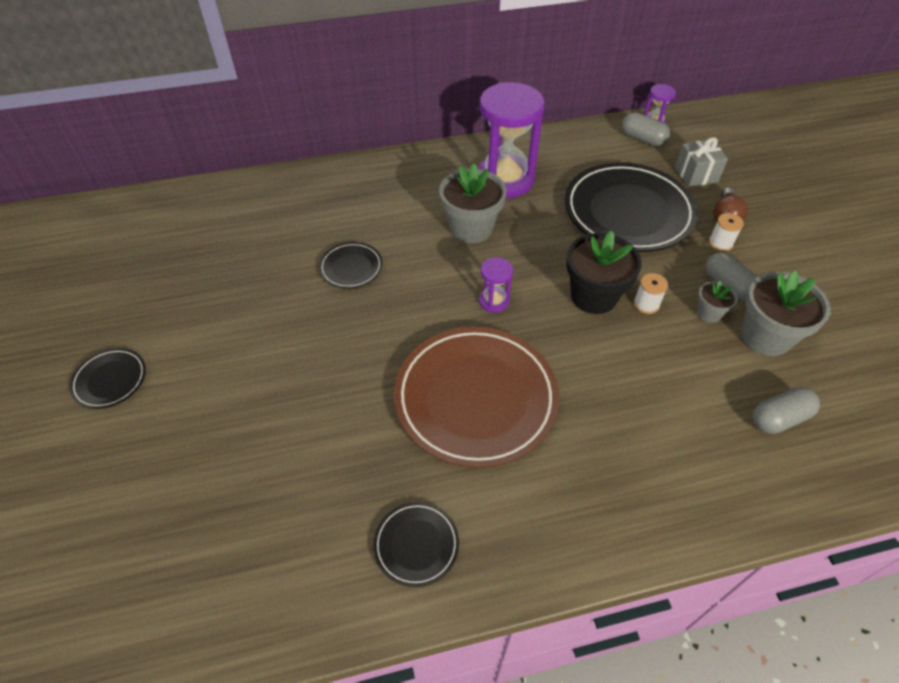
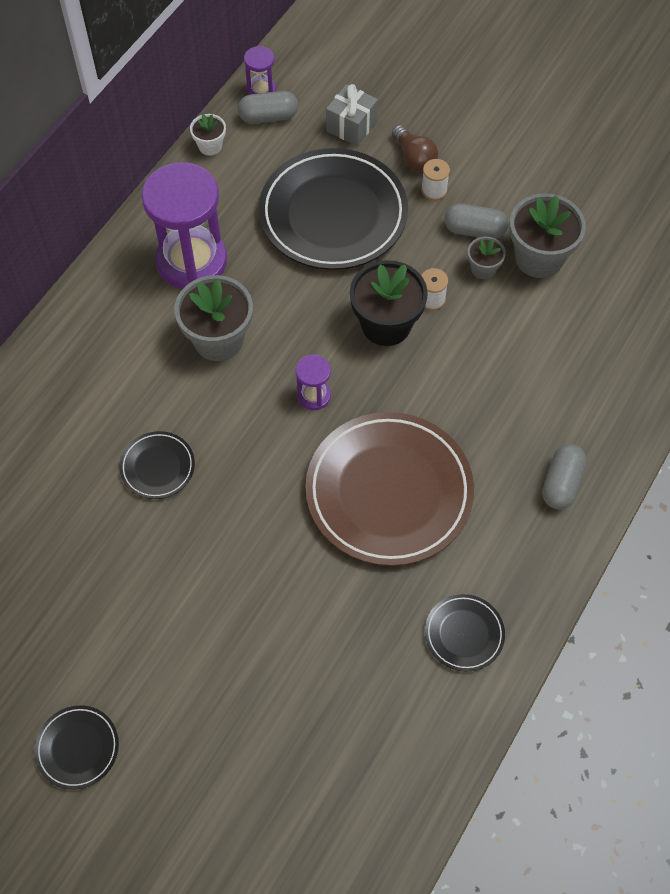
camera: 45 degrees left, 10 degrees up
grey capsule [753,387,820,434] -> grey capsule moved to [542,444,586,509]
none -> white flower pot [190,114,226,156]

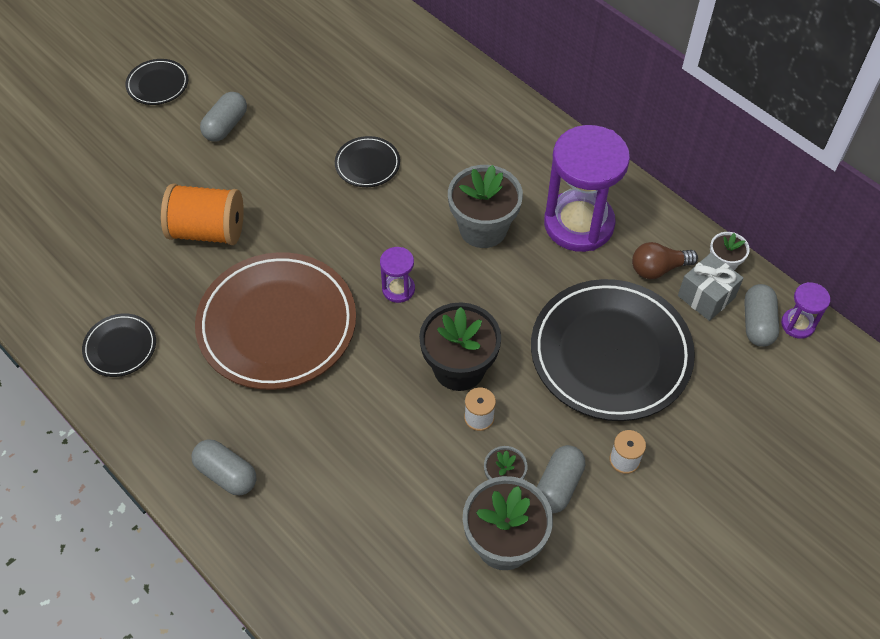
camera: 105 degrees right, 5 degrees down
grey gift [326,84,378,146] -> grey gift moved to [678,253,743,321]
brown light bulb [392,125,438,172] -> brown light bulb moved to [632,242,698,279]
none -> orange spool [161,183,244,245]
none -> grey capsule [200,92,247,142]

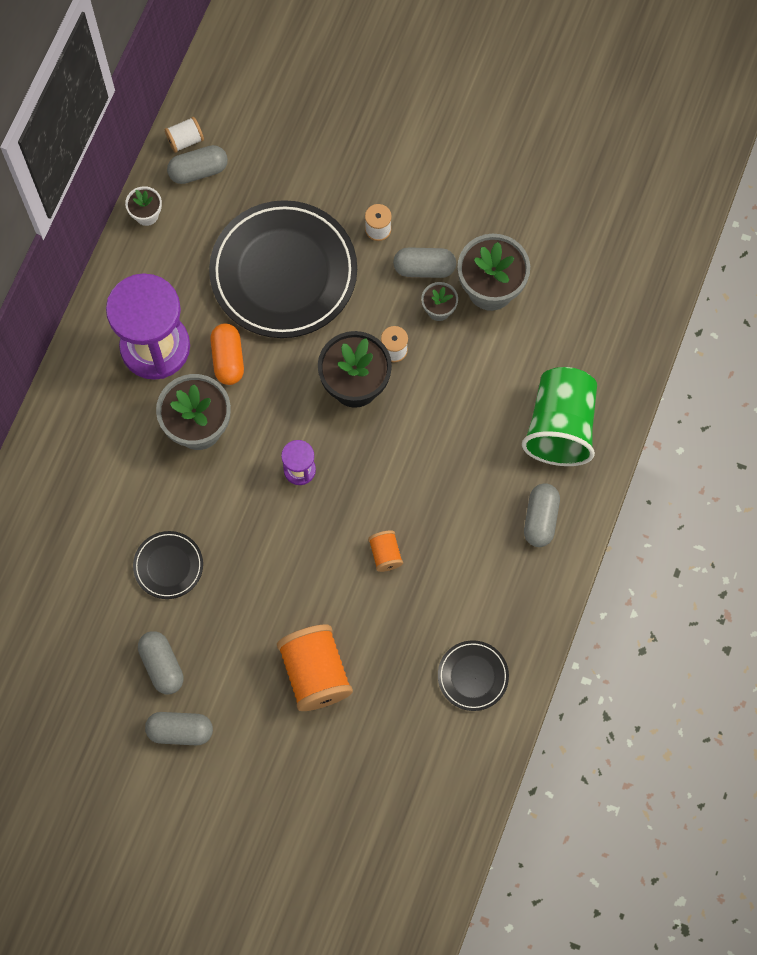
camera: 115 degrees left, 15 degrees up
black plate [125,59,188,105] -> none
brown plate [195,252,356,390] -> orange spool [368,530,403,572]
brown light bulb [632,242,698,279] -> none
grey gift [678,253,743,321] -> none
purple hourglass [781,282,830,339] -> white spool [165,117,204,153]
none -> grey capsule [138,631,184,694]
none -> orange capsule [210,323,244,385]
none -> green cup [522,367,597,466]

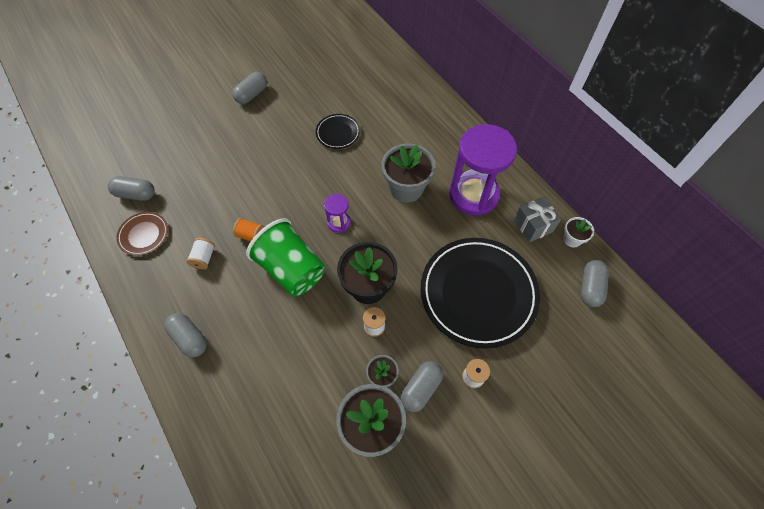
camera: 125 degrees right, 10 degrees down
grey capsule [138,631,184,694] -> grey capsule moved to [108,176,155,201]
white spool [165,117,204,153] -> white spool moved to [186,238,215,269]
orange capsule [210,323,244,385] -> none
orange spool [277,624,353,711] -> none
black plate [438,640,509,711] -> brown plate [116,212,168,256]
green cup [522,367,597,466] -> green cup moved to [246,218,325,296]
none -> grey gift [514,197,561,242]

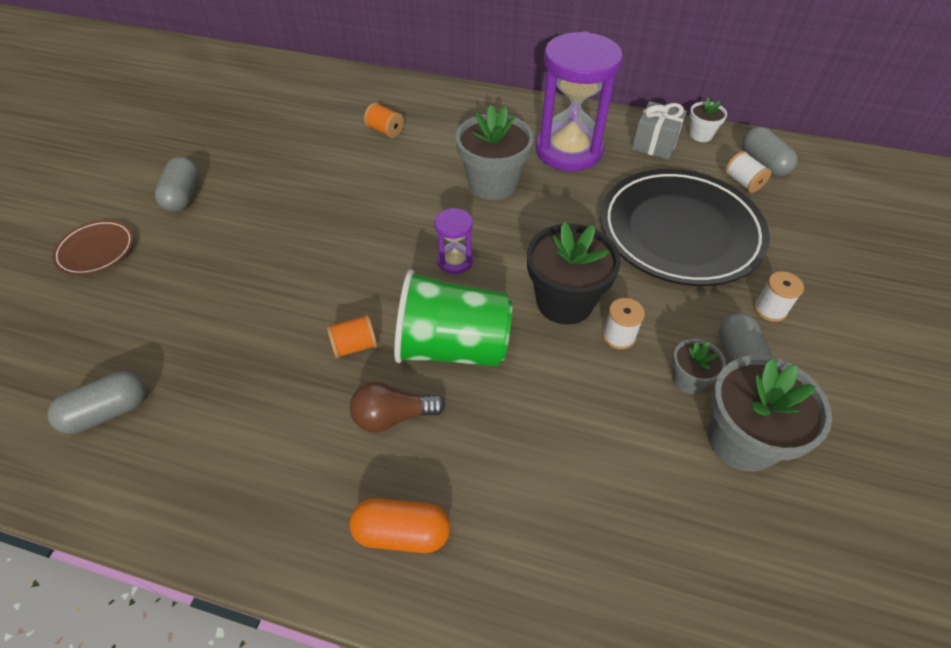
camera: 40 degrees left, 10 degrees down
brown plate [116,212,168,256] -> brown plate moved to [52,220,134,275]
grey capsule [164,313,207,357] -> orange capsule [349,498,450,553]
white spool [186,238,215,269] -> white spool moved to [725,151,771,193]
black plate [316,114,360,149] -> none
none -> brown light bulb [350,382,446,432]
none -> orange spool [364,103,404,138]

